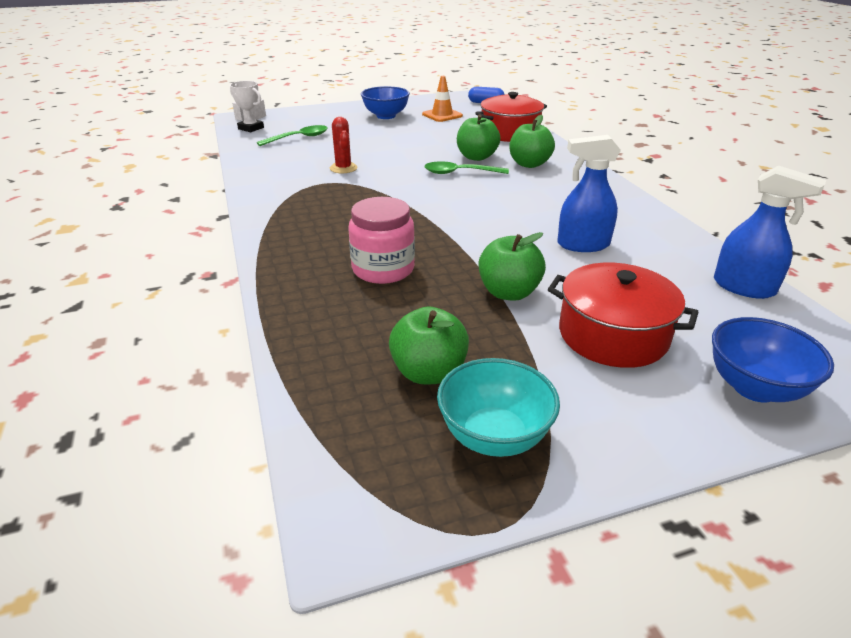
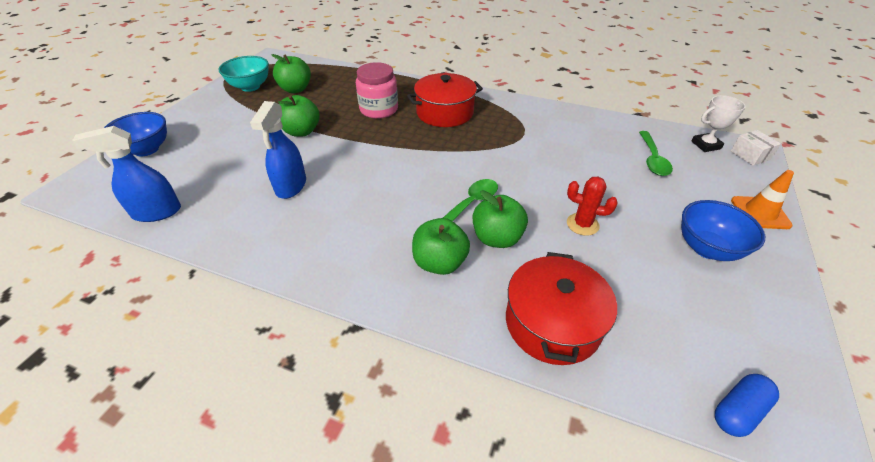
camera: 130 degrees right, 10 degrees up
red cactus [330,117,358,173] -> red cactus moved to [567,177,618,236]
orange traffic cone [422,76,463,122] -> orange traffic cone moved to [731,170,794,229]
red pot [548,263,699,368] -> red pot moved to [407,73,483,127]
blue spray bottle [557,135,621,252] -> blue spray bottle turned 150 degrees clockwise [250,101,306,199]

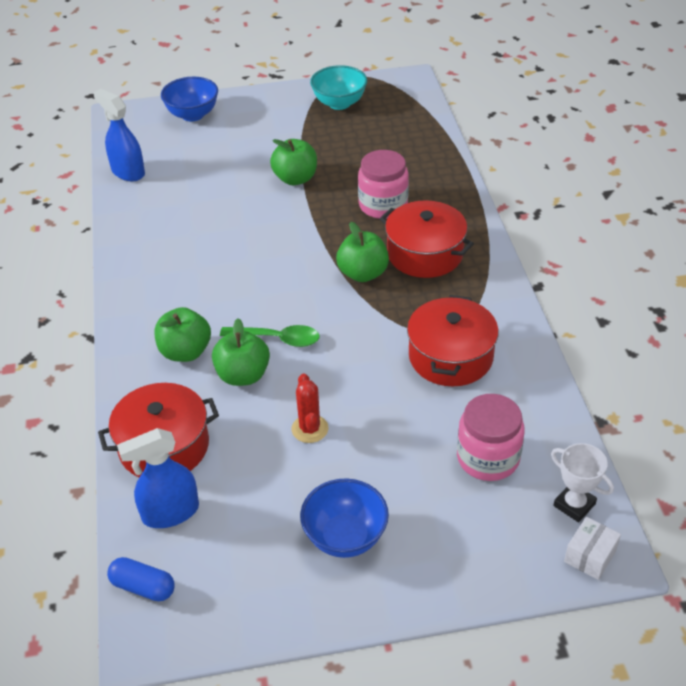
camera: 60 degrees right, 0 degrees up
blue spray bottle [250,101,306,199] -> blue spray bottle moved to [117,428,199,528]
green apple [271,54,311,93] -> green apple moved to [336,222,389,282]
green spoon [639,131,673,176] -> pink jar [457,394,525,481]
orange traffic cone [731,170,794,229] -> none
none -> red pot [407,295,499,386]

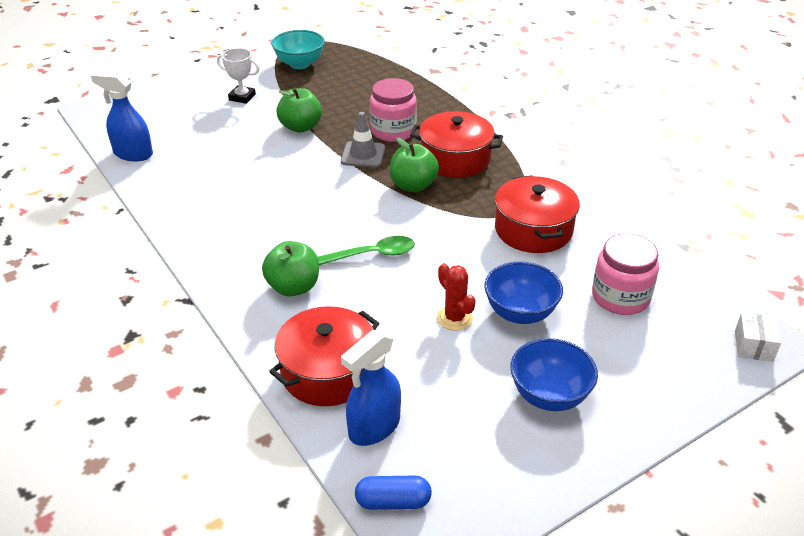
camera: 25 degrees left, 5 degrees down
blue bowl [161,77,218,121] -> blue bowl moved to [484,262,563,324]
green apple [212,318,270,386] -> none
white trophy [551,443,614,522] -> white trophy moved to [217,48,260,104]
none -> grey traffic cone [341,112,385,167]

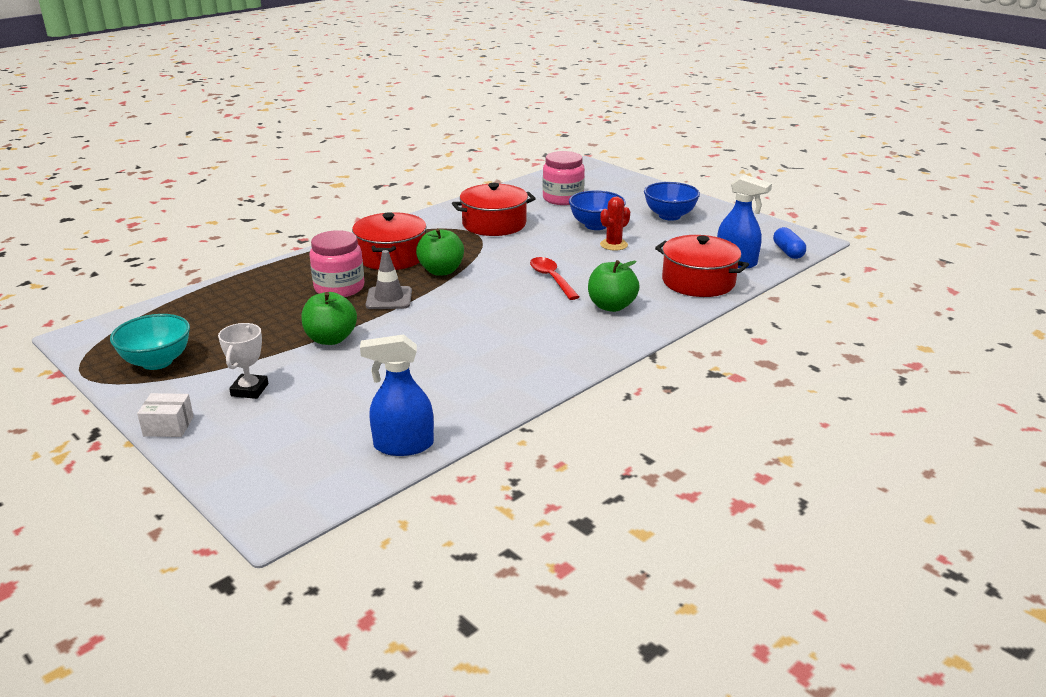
camera: 100 degrees left, 10 degrees down
blue spray bottle [91,71,153,161] -> blue spray bottle turned 75 degrees clockwise [360,334,434,456]
green spoon [318,236,415,265] -> red spoon [530,257,580,300]
white box [735,312,781,362] -> white box moved to [137,393,194,437]

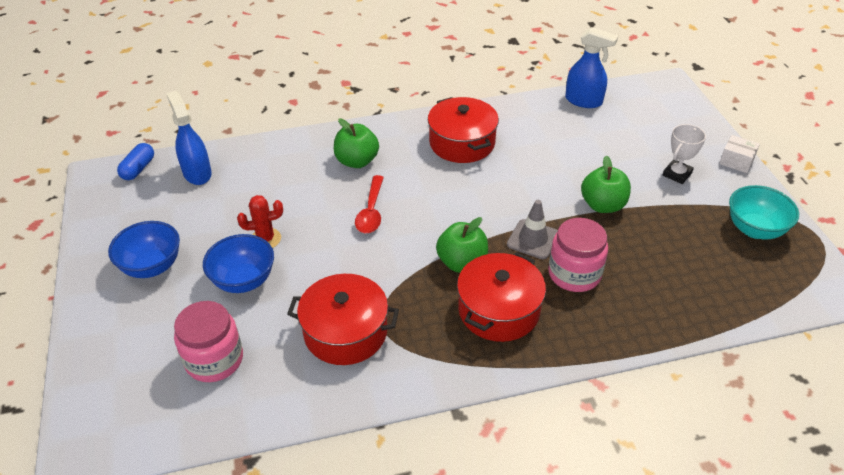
camera: 150 degrees left, 15 degrees up
red pot [655,235,749,297] -> red pot moved to [428,97,499,163]

